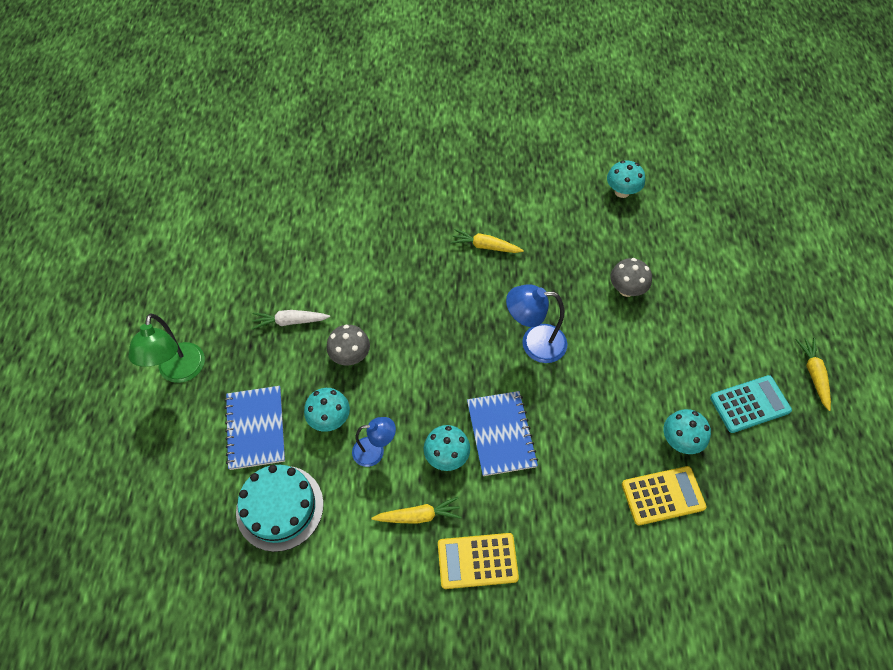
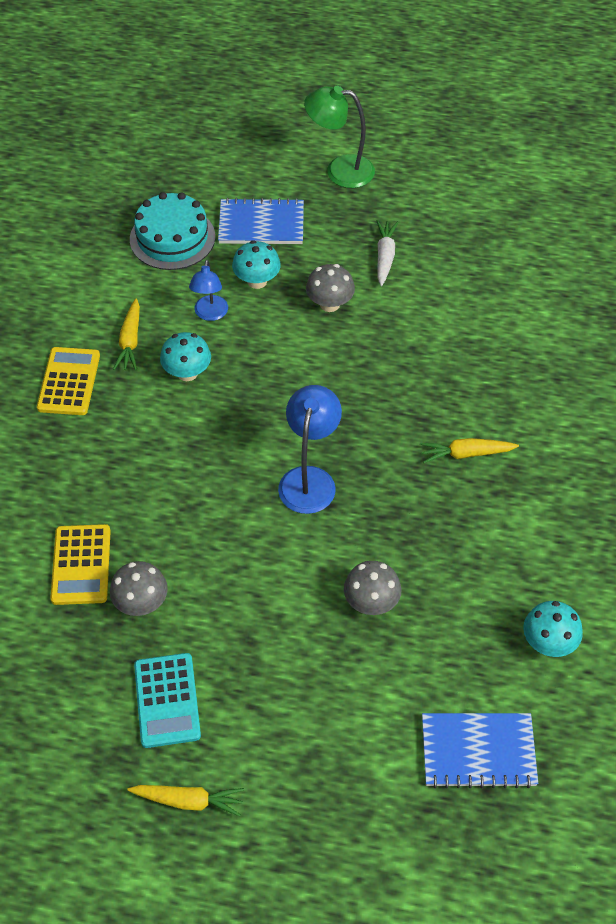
camera: 100 degrees right, 5 degrees down
yellow carrot [451,229,524,253] -> yellow carrot turned 120 degrees counterclockwise [420,438,519,463]
blue notebook [467,391,538,476] -> blue notebook moved to [422,713,538,788]
turquoise mushroom [664,409,711,454] -> grey mushroom [110,561,168,616]

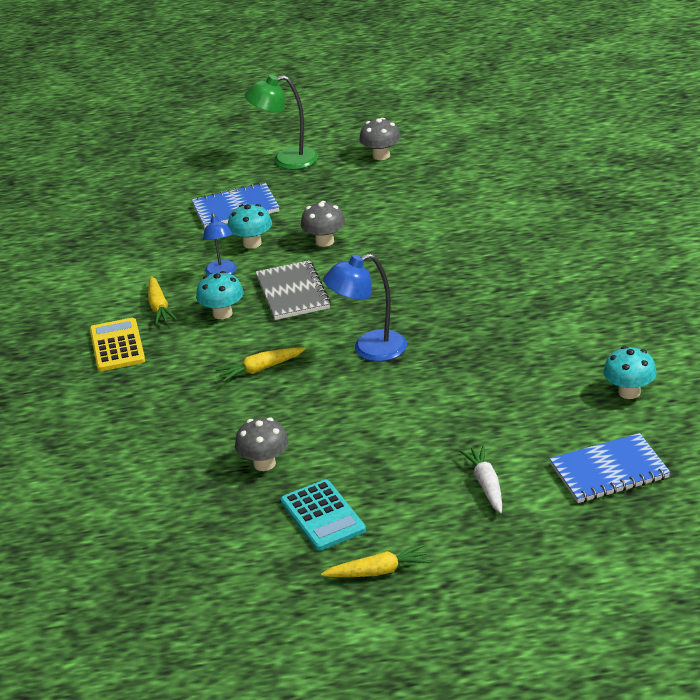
camera: 15 degrees left, 20 degrees down
yellow calculator [50,524,111,605] -> none
turquoise cake [130,192,215,270] -> none
blue lamp [278,385,342,514] -> blue lamp turned 105 degrees counterclockwise [323,254,407,362]
grey mushroom [344,561,401,615] -> grey mushroom moved to [359,118,401,160]
white carrot [377,220,398,286] -> white carrot moved to [460,445,502,513]
yellow carrot [420,438,519,463] -> yellow carrot moved to [215,347,306,382]
none -> grey notebook [256,260,331,320]

